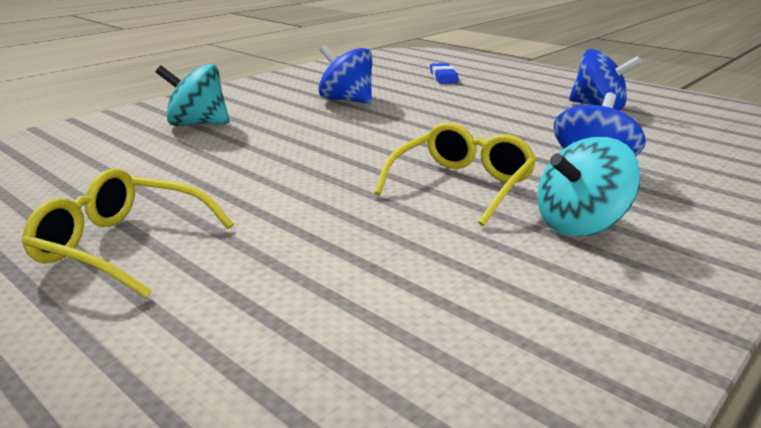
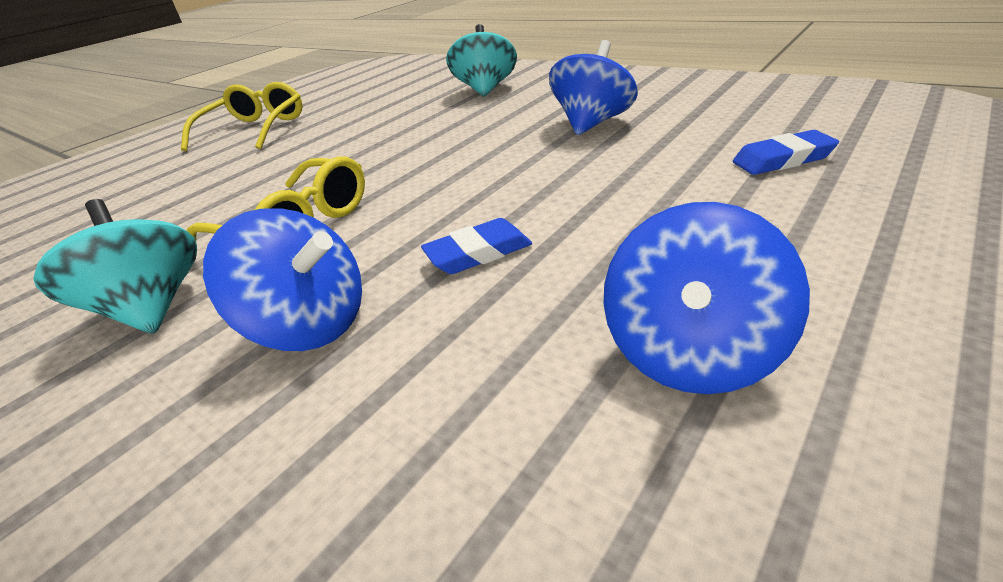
camera: 90 degrees right, 10 degrees up
none -> blue eraser [421,218,532,274]

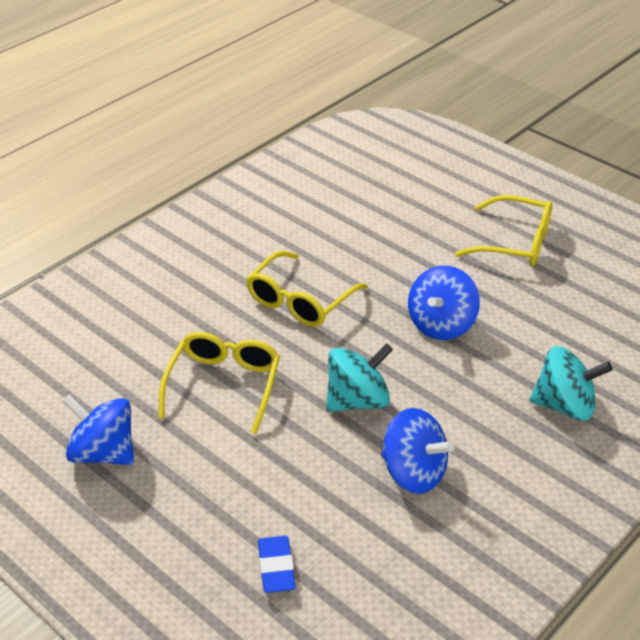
camera: 90 degrees right, 5 degrees up
turquoise spinning top [33,199,197,334] -> turquoise spinning top moved to [326,343,393,412]
blue spinning top [203,208,362,351] -> blue spinning top moved to [408,266,480,340]
blue eraser [421,218,532,274] -> yellow glasses [158,332,280,434]

